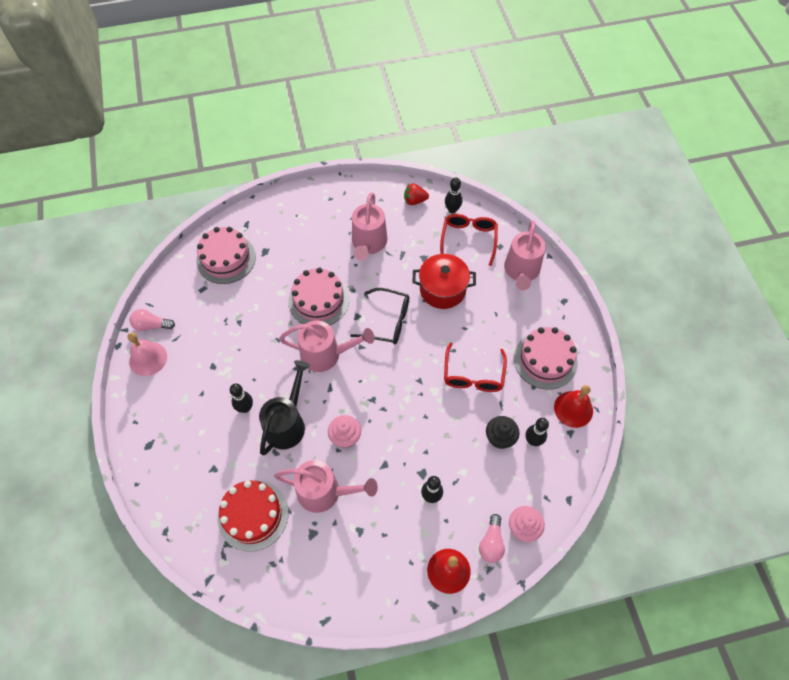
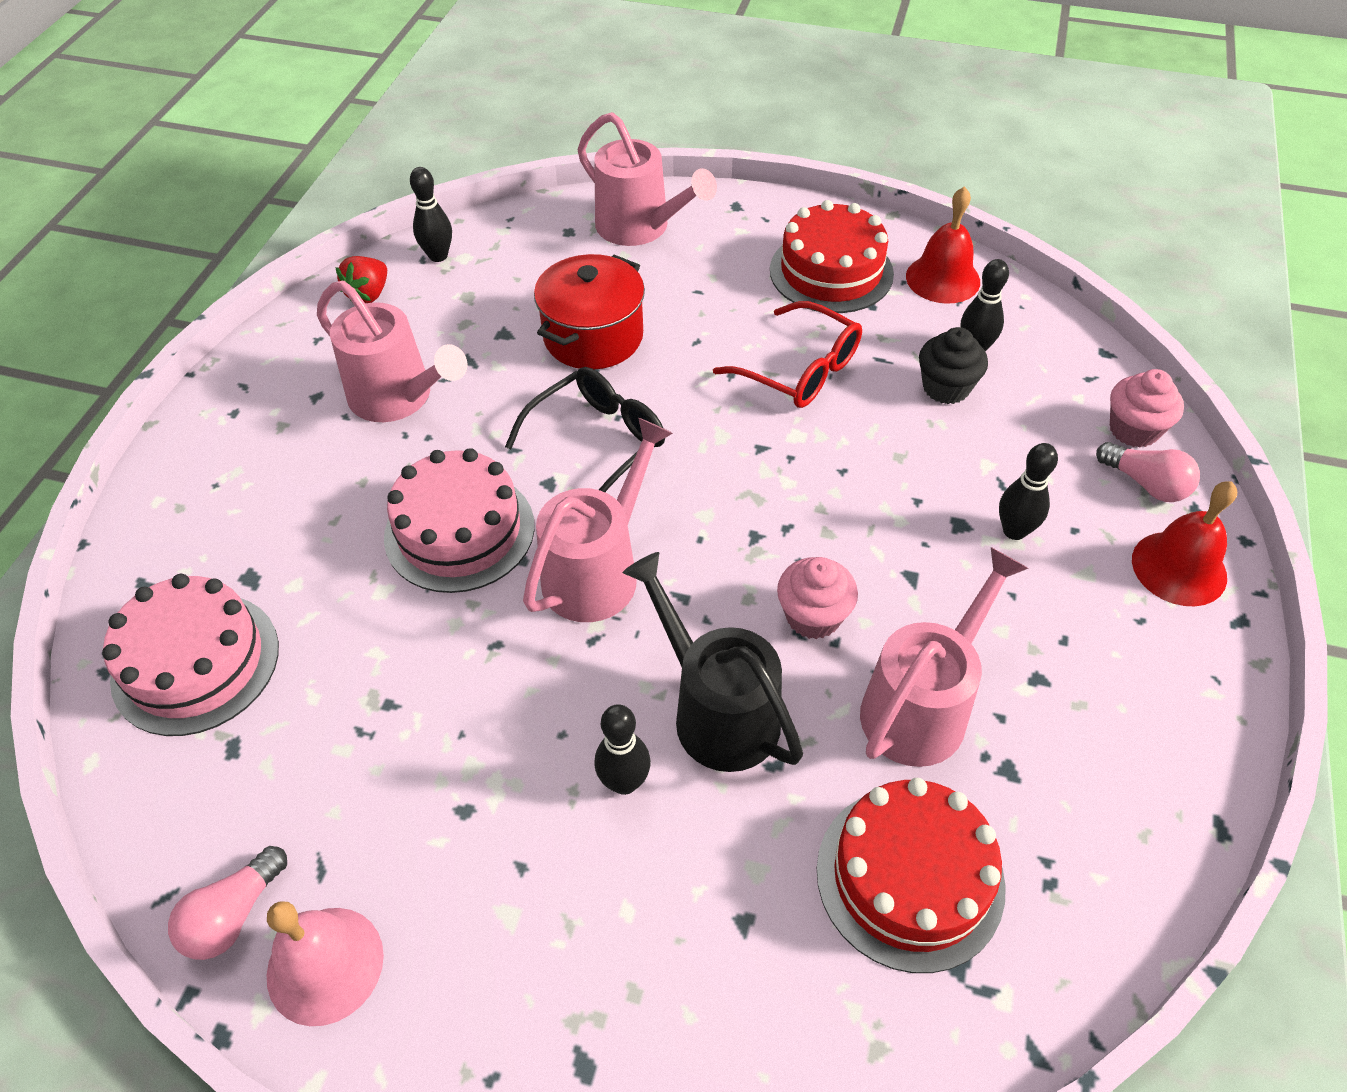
camera: 60 degrees left, 10 degrees down
red glasses [440,214,498,266] -> none
pink cake [514,327,578,390] -> red cake [770,200,894,313]

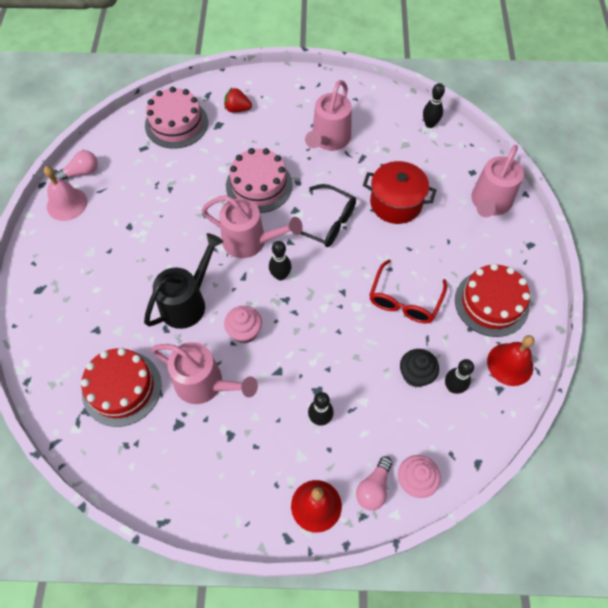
camera: 75 degrees right, 10 degrees up
pink light bulb [168,846,287,960] -> pink light bulb turned 135 degrees clockwise [55,150,98,180]
red strawberry [336,256,387,303] -> red strawberry moved to [224,88,252,112]
black bowling pin [594,704,651,795] -> black bowling pin moved to [269,241,292,281]

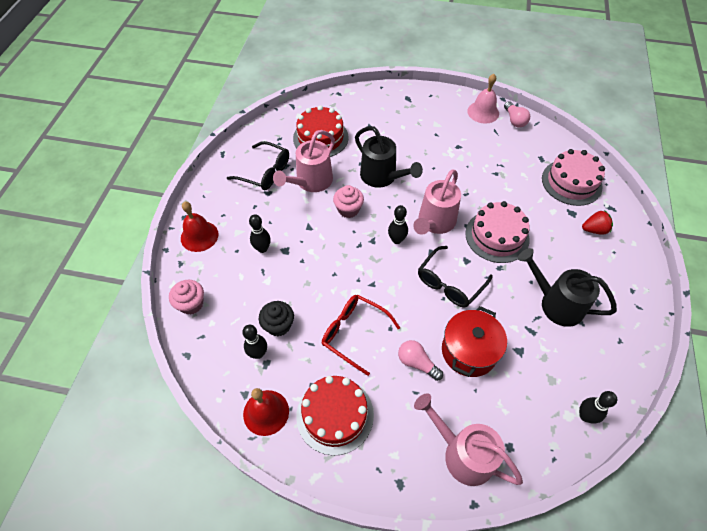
camera: 100 degrees right, 5 degrees down
red strawberry [224,88,252,112] -> red strawberry turned 60 degrees clockwise [582,210,613,235]
pink watering can [305,80,352,151] -> black watering can [518,248,617,327]
pink light bulb [356,456,392,510] -> pink light bulb moved to [398,340,443,381]
none -> black glasses [227,141,289,190]

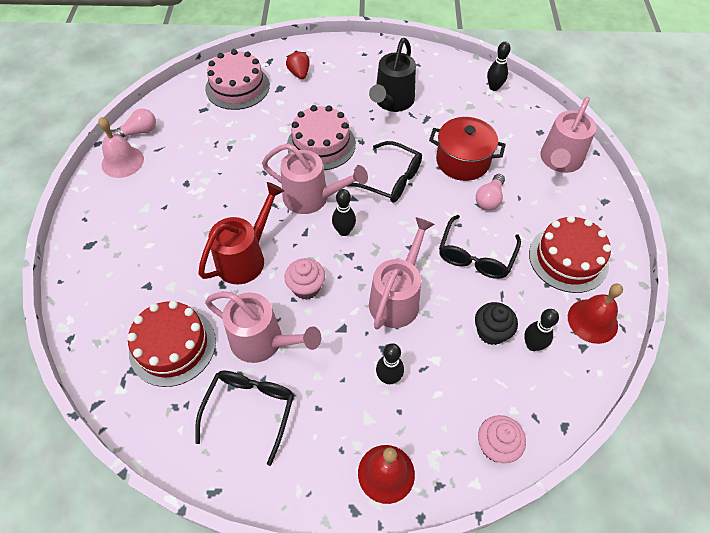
camera: 100 degrees left, 0 degrees up
red glasses [322,295,400,376] -> black glasses [439,215,521,279]
black watering can [355,126,423,188] -> red watering can [198,182,284,284]
none -> pink watering can [369,217,434,329]

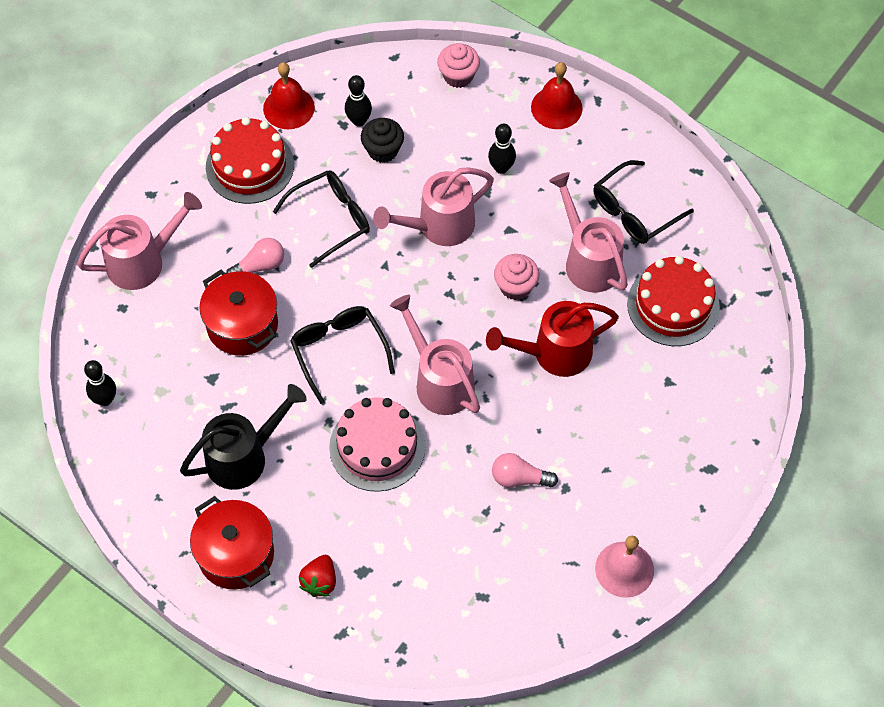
camera: 145 degrees left, 5 degrees up
pink light bulb [111,109,156,138] -> pink light bulb moved to [492,453,558,488]
pink cake [205,49,270,110] -> none
black bowling pin [332,189,356,236] -> none
none -> red pot [190,496,274,589]

